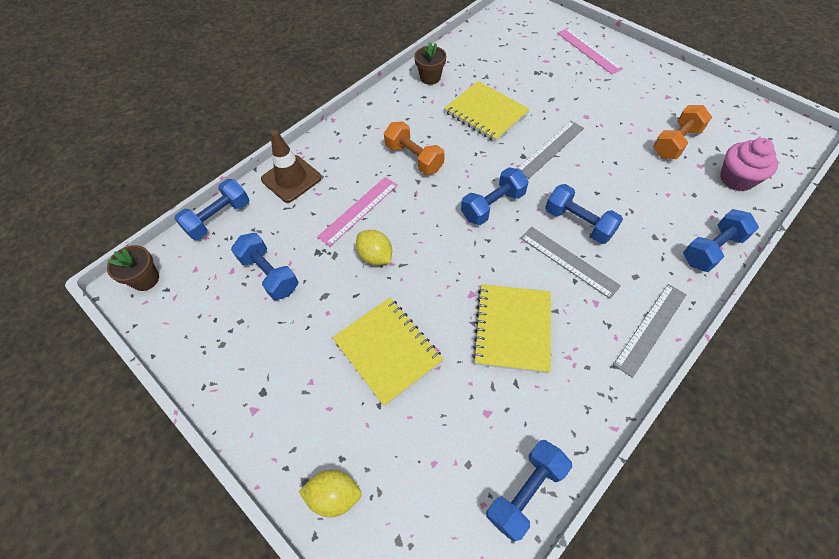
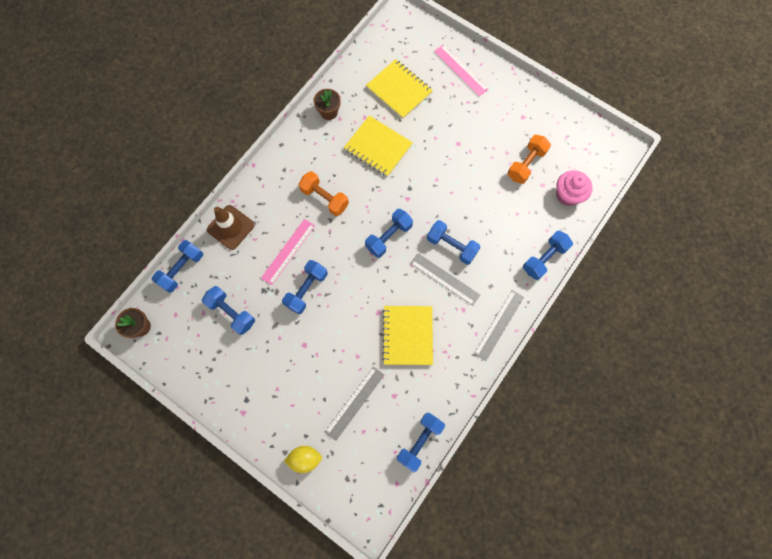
camera: 10 degrees left, 15 degrees up
yellow notebook [332,298,444,406] -> yellow notebook moved to [366,59,433,119]
yellow lemon [356,230,392,265] -> blue dumbbell [282,260,328,314]
grey ruler [517,121,584,178] -> grey ruler moved to [325,366,384,441]

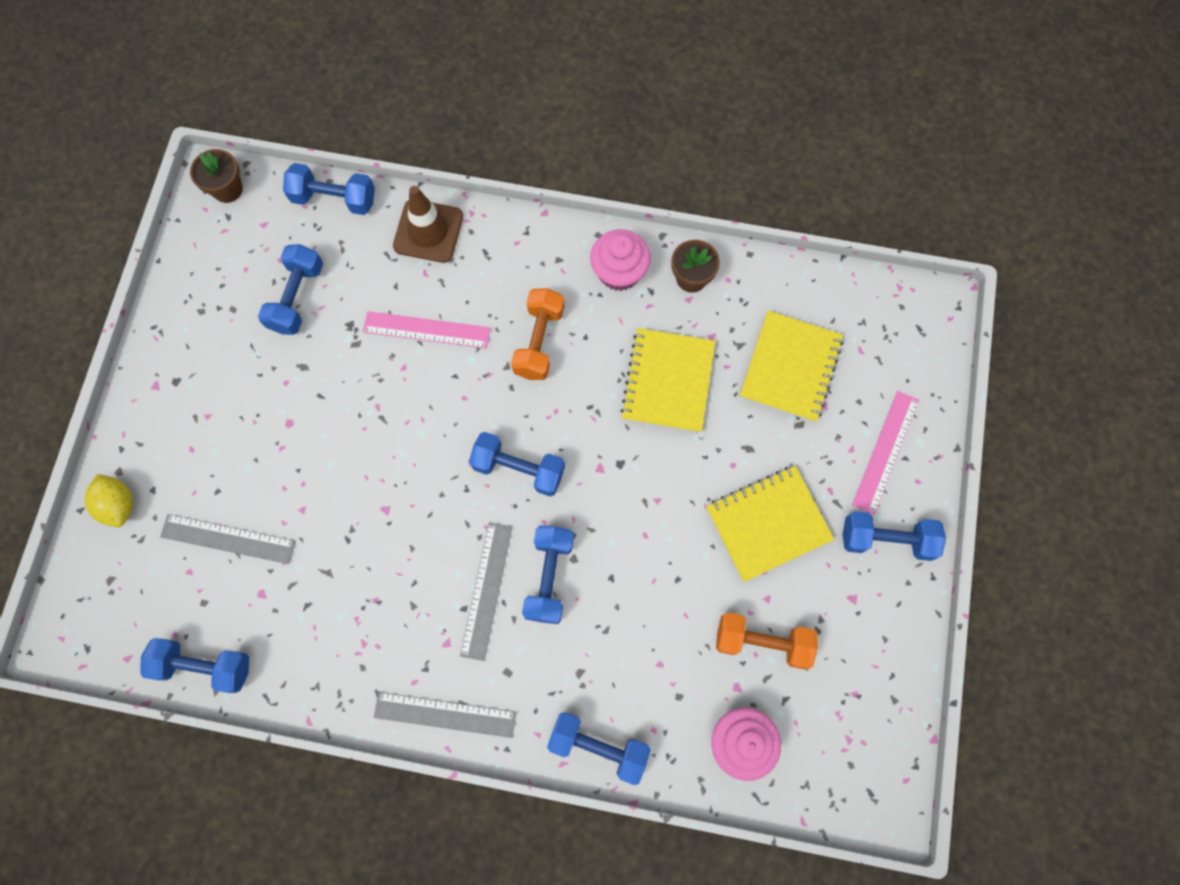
camera: 65 degrees right, 0 degrees up
blue dumbbell [282,260,328,314] -> blue dumbbell moved to [843,511,946,561]
yellow notebook [382,306,433,365] -> yellow notebook moved to [706,466,834,582]
none -> pink cupcake [590,229,651,291]

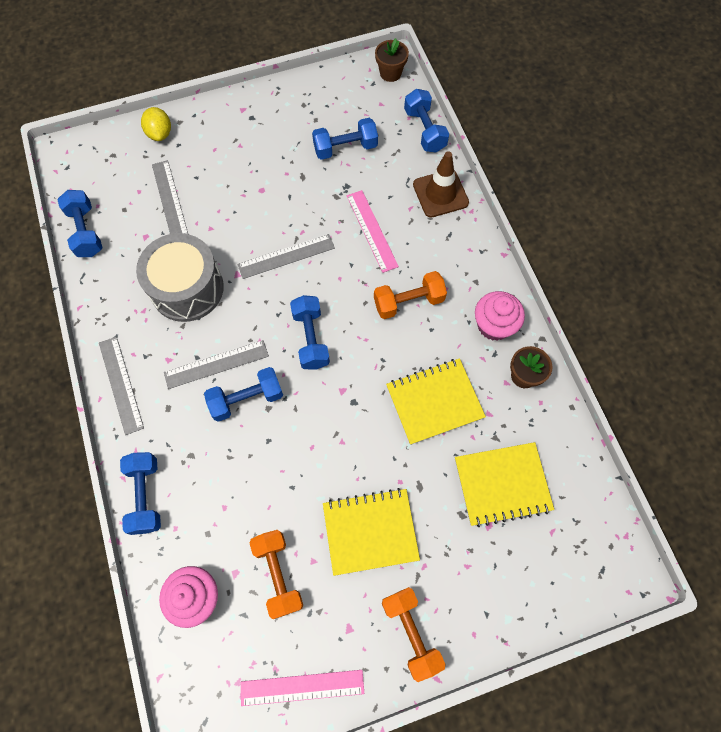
camera: 60 degrees right, 5 degrees down
yellow lemon [85,474,133,527] -> yellow lemon turned 45 degrees counterclockwise [141,107,171,141]
yellow notebook [706,466,834,582] -> yellow notebook turned 45 degrees counterclockwise [323,488,420,576]
blue dumbbell [843,511,946,561] -> orange dumbbell [382,587,446,682]
pink ruler [852,391,919,515] -> pink ruler moved to [241,670,364,706]
none -> grey drum [136,233,224,322]
none -> grey ruler [238,234,335,279]

